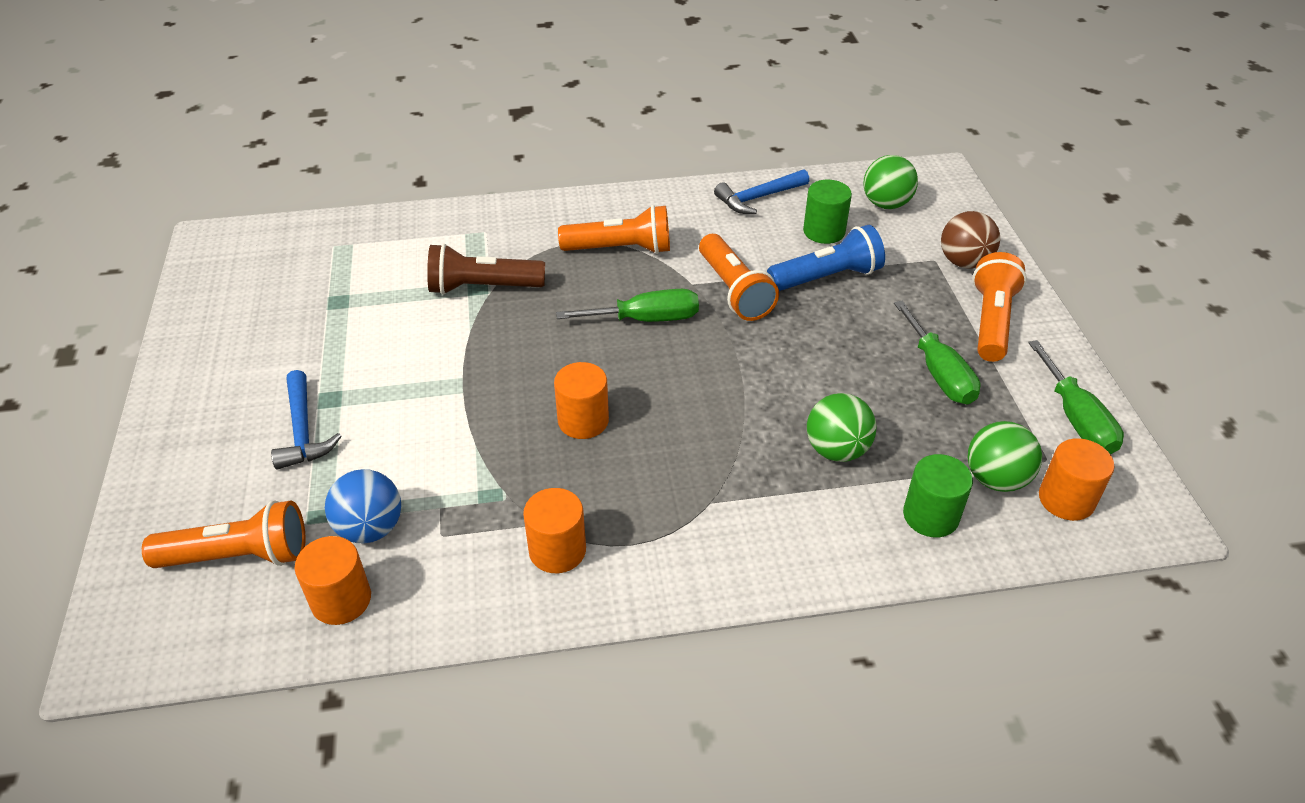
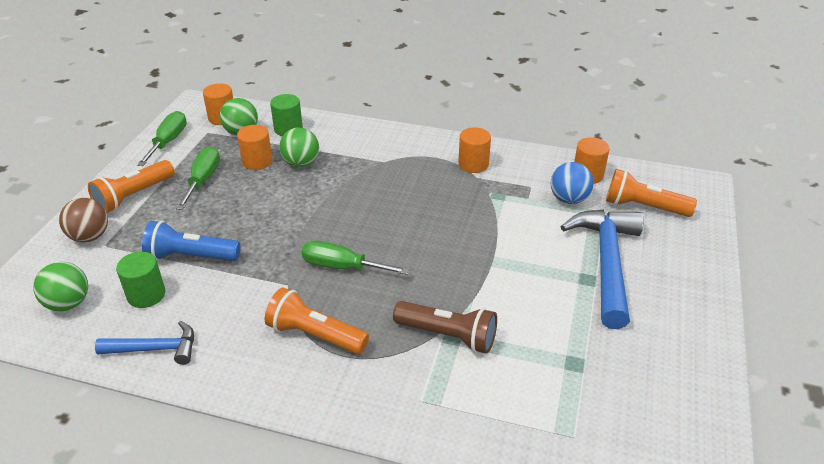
camera: 155 degrees left, 5 degrees down
blue hammer [271,370,342,470] -> blue hammer [560,210,644,329], size x1.83
orange cylinder [554,362,609,439] -> orange cylinder moved to [237,125,273,170]
orange flashlight [699,234,779,321] -> none

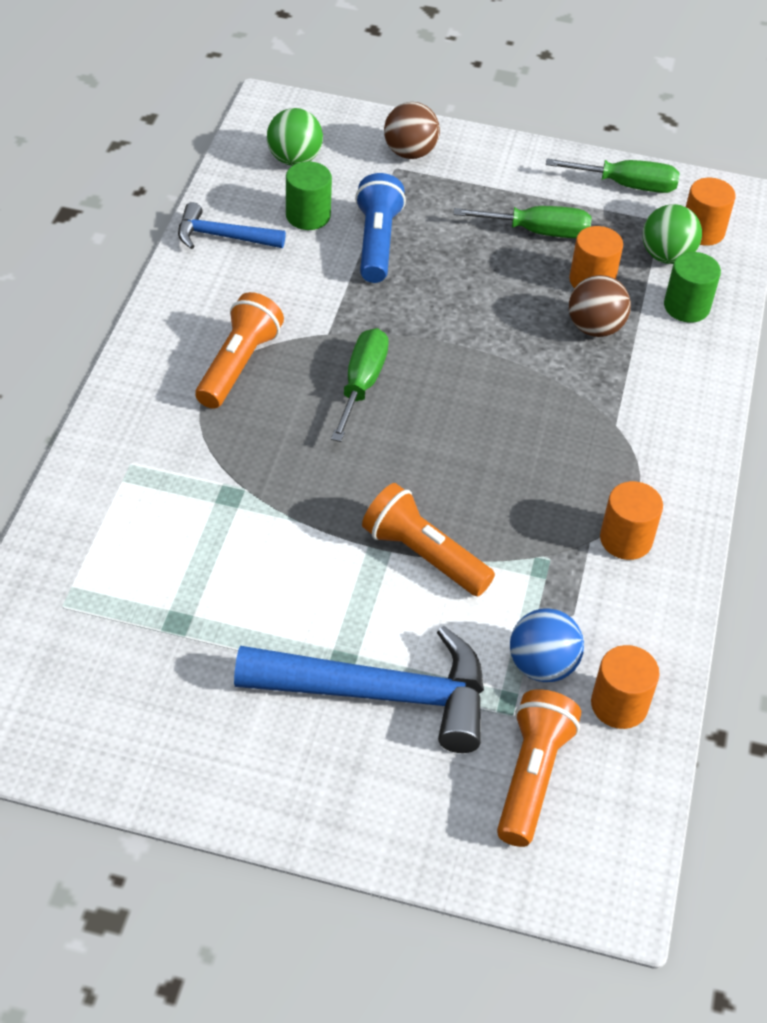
camera: 85 degrees right, 10 degrees up
orange flashlight [88,160,175,213] -> orange flashlight moved to [362,483,495,596]
blue hammer [95,321,194,365] -> blue hammer turned 105 degrees clockwise [178,202,286,249]
green ball [279,128,319,167] -> brown ball [569,275,631,337]
brown flashlight [393,301,497,354] -> none

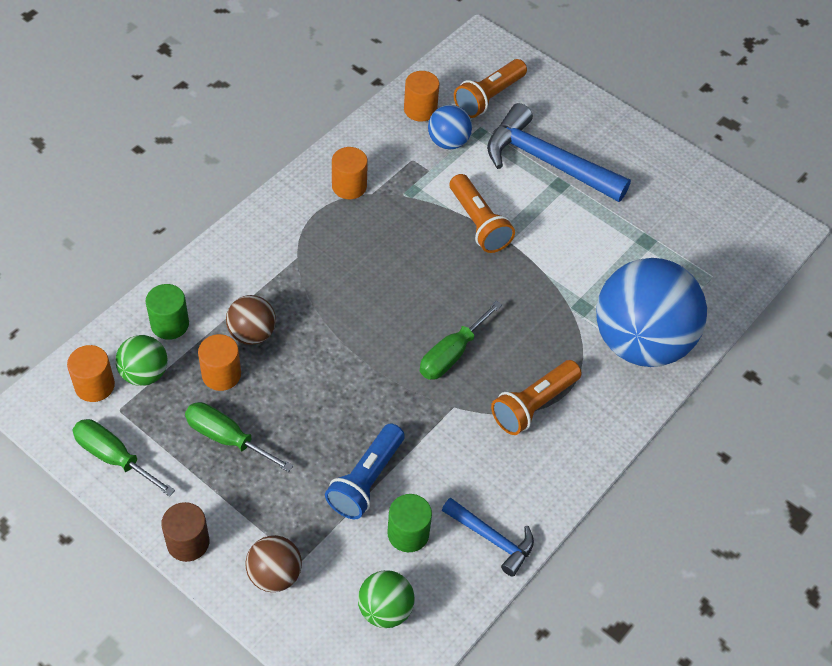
camera: 155 degrees left, 5 degrees up
none -> brown cylinder [161,502,209,562]
none -> blue ball [596,258,707,367]

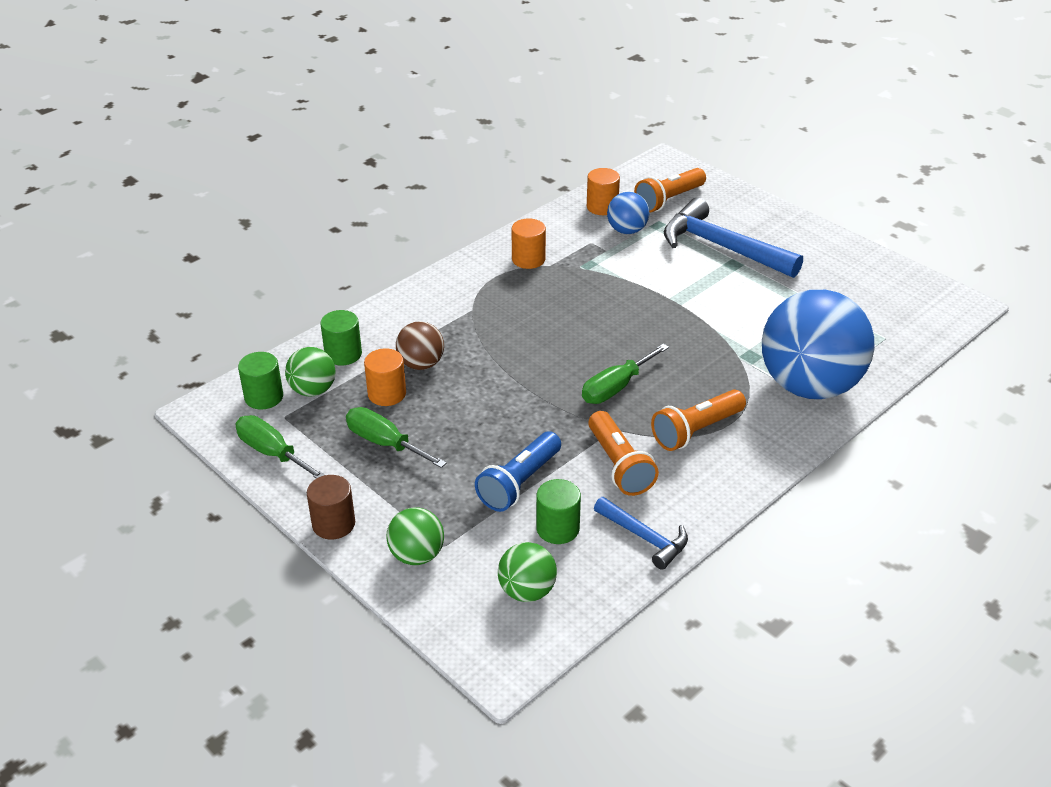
camera: 10 degrees right, 15 degrees down
orange cylinder [67,345,115,402] -> green cylinder [238,352,283,409]
brown ball [246,535,302,592] -> green ball [386,507,444,565]
orange flashlight [450,174,515,253] -> orange flashlight moved to [588,411,659,496]

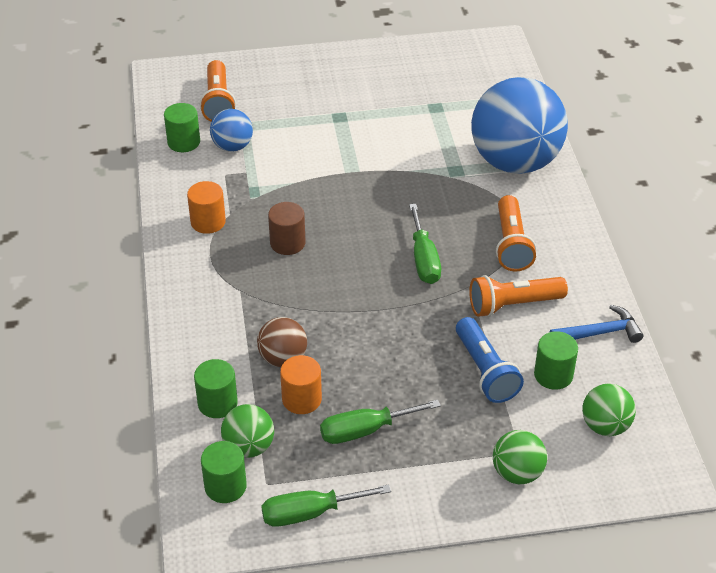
camera: 55 degrees left, 5 degrees up
brown cylinder [307,475,355,539] -> brown cylinder moved to [268,202,306,255]
orange cylinder [587,168,620,215] -> green cylinder [164,103,200,152]
orange flashlight [588,411,659,496] -> orange flashlight turned 150 degrees clockwise [469,275,568,317]
blue hammer [664,198,803,278] -> none

